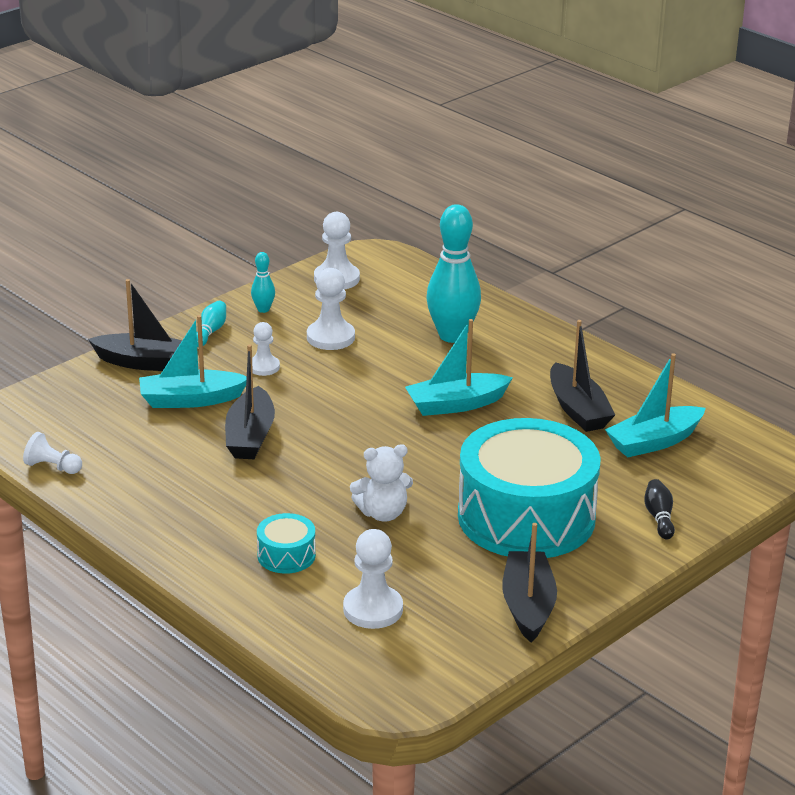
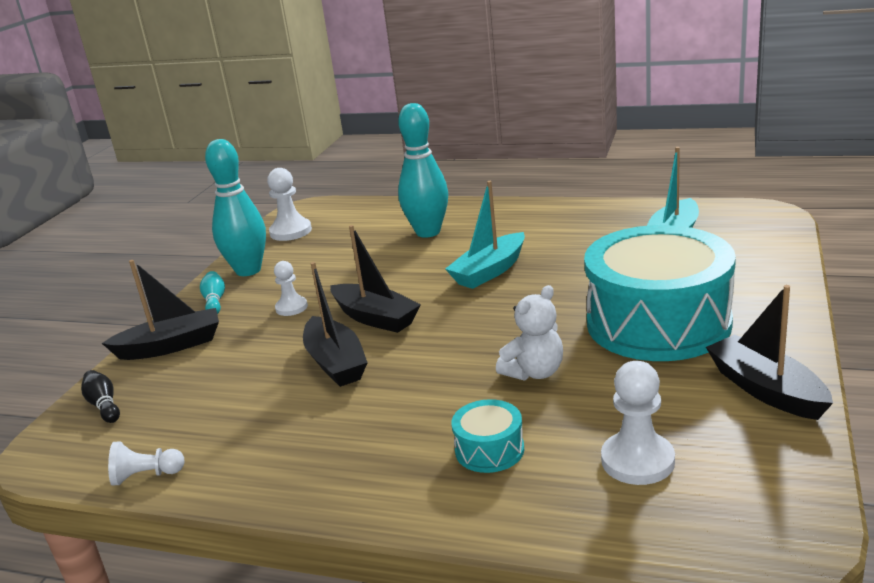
camera: 25 degrees left, 5 degrees down
turquoise boat [139,315,247,408] -> none
turquoise bowling pin [251,252,275,313] -> turquoise bowling pin [205,139,266,276], size x2.20
white pawn [307,268,355,350] -> none
black boat [550,320,615,432] -> black boat moved to [330,225,421,333]
black bowling pin [644,479,675,540] -> black bowling pin moved to [81,370,120,423]

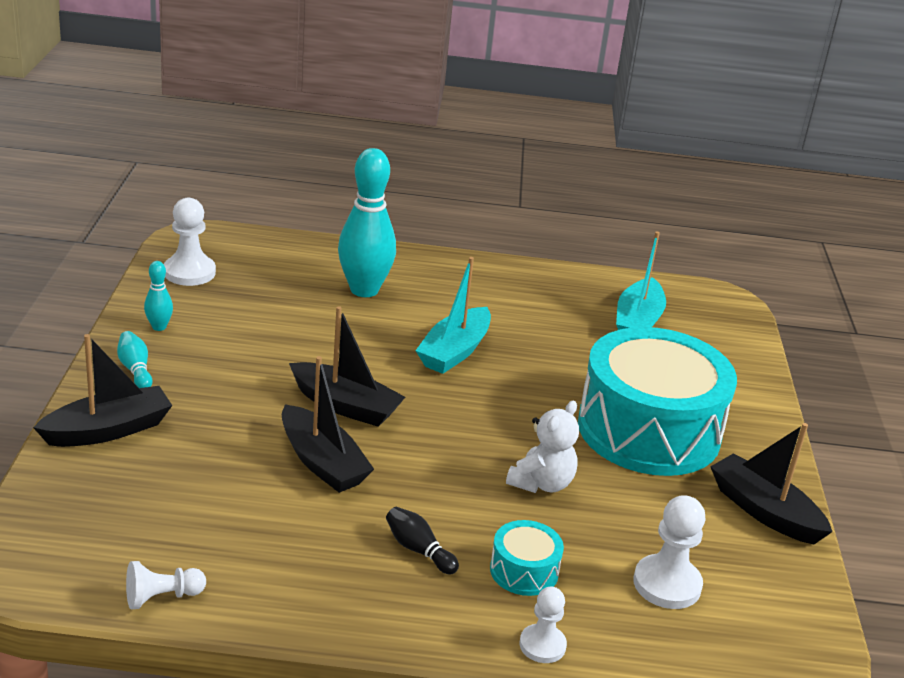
camera: 20 degrees left, 5 degrees up
black bowling pin [81,370,120,423] -> black bowling pin moved to [386,507,459,575]
turquoise bowling pin [205,139,266,276] -> turquoise bowling pin [144,261,173,331], size x0.45
white pawn [274,261,308,316] -> white pawn moved to [519,587,567,663]

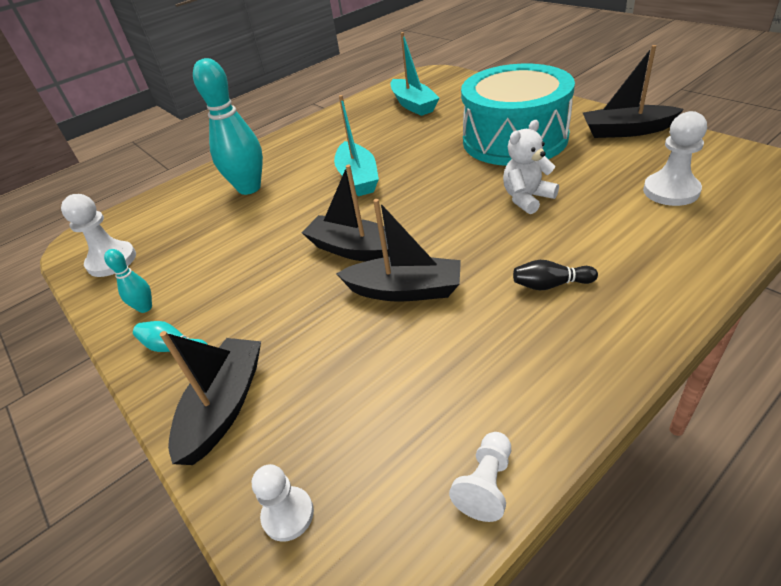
camera: 35 degrees left, 10 degrees up
black boat [289,306,405,427] -> black boat turned 135 degrees counterclockwise [301,165,390,262]
turquoise drum [490,520,564,596] -> none
white teddy bear [506,401,579,493] -> white teddy bear turned 120 degrees counterclockwise [503,120,559,214]
white pawn [519,587,567,663] -> white pawn moved to [252,464,314,542]

